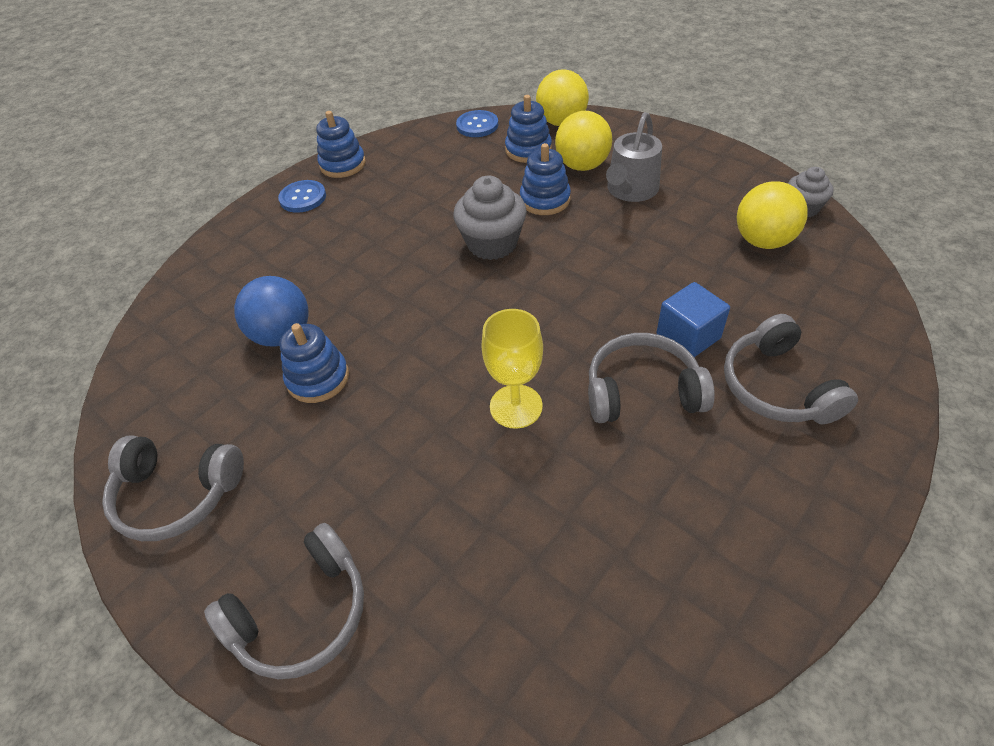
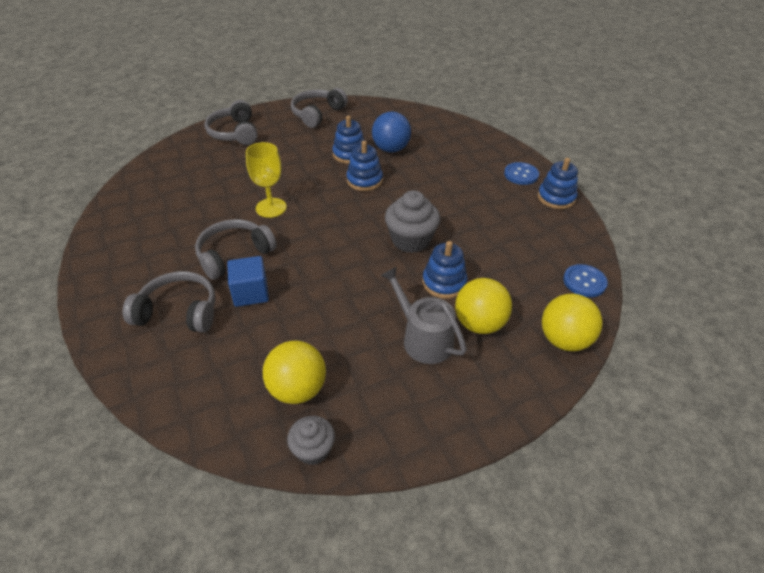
camera: 110 degrees right, 5 degrees down
blue stacking toy [505,95,552,163] -> blue stacking toy moved to [346,141,383,191]
grey headphones [588,333,715,423] -> grey headphones turned 150 degrees counterclockwise [195,219,277,280]

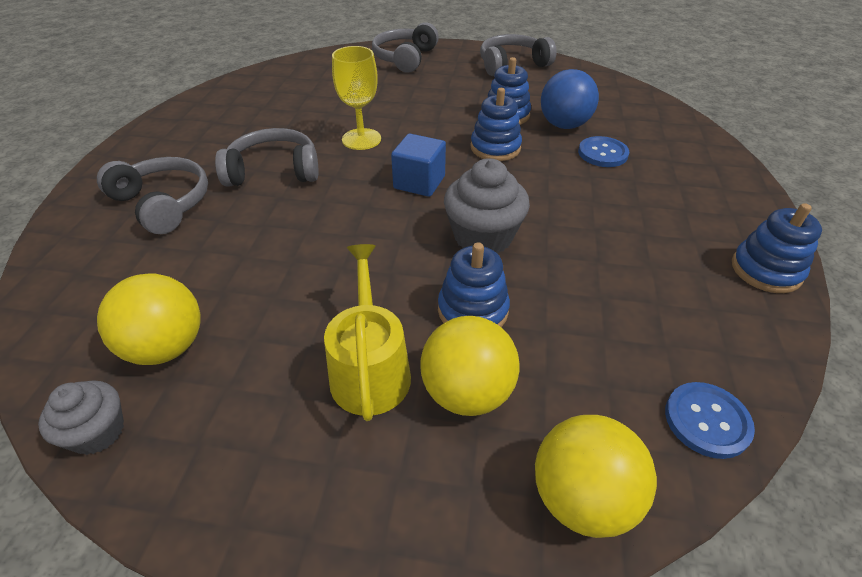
camera: 35 degrees right, 0 degrees up
blue cube [227,256,269,307] -> blue cube moved to [391,134,446,197]
grey watering can [381,267,467,364] -> yellow watering can [324,244,411,421]
blue button [504,162,539,185] -> blue button moved to [578,136,629,167]

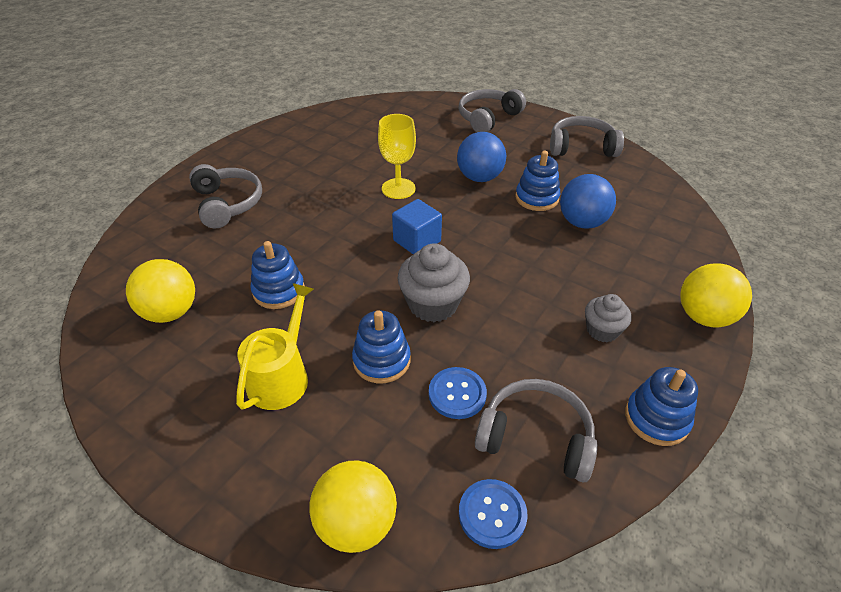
camera: 25 degrees right, 0 degrees up
grey cupcake [38,380,124,455] -> grey cupcake moved to [585,294,632,342]
grey headphones [215,128,319,187] -> grey headphones moved to [475,379,598,482]
yellow ball [420,316,519,416] -> yellow ball moved to [680,263,752,328]
blue stacking toy [471,88,522,161] -> blue stacking toy moved to [250,241,305,309]
blue button [578,136,629,167] -> blue button moved to [429,367,487,419]
none -> blue ball [457,132,507,182]

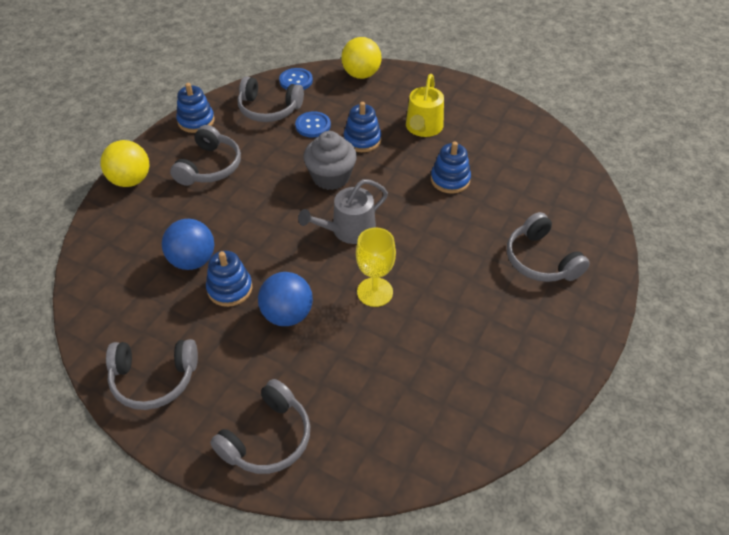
camera: 175 degrees right, 5 degrees up
yellow ball [126,259,195,323] -> none
blue cube [392,199,442,254] -> grey watering can [298,179,388,244]
grey cupcake [585,294,632,342] -> grey headphones [170,125,241,186]

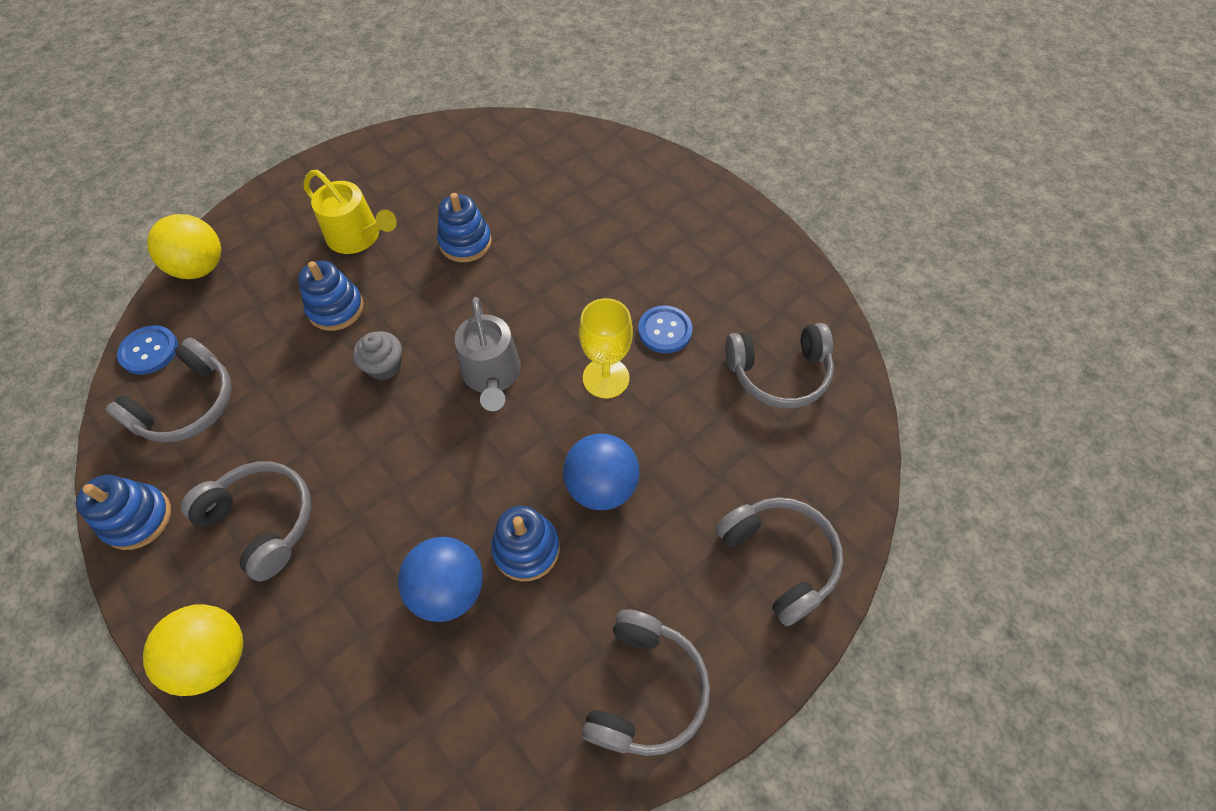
camera: 70 degrees left, 10 degrees up
blue button [295,111,331,137] -> blue button moved to [638,305,693,353]
grey cupcake [303,131,357,190] -> grey cupcake [353,331,402,380], size x0.61
grey headphones [507,212,590,282] -> grey headphones moved to [725,323,834,408]

